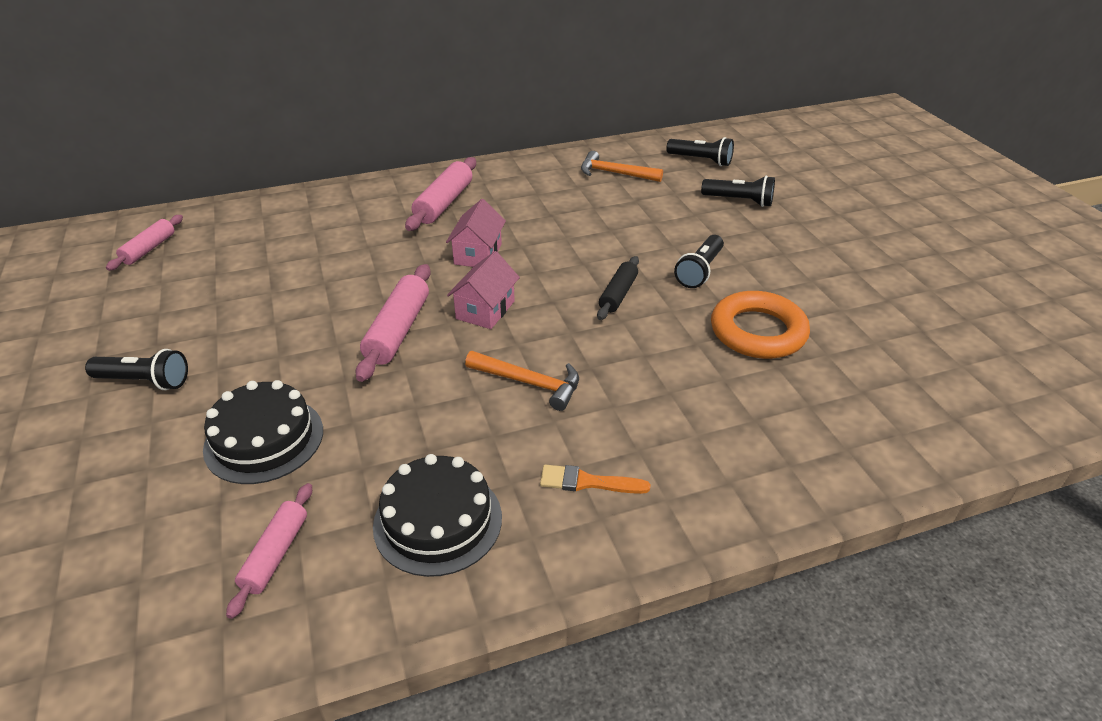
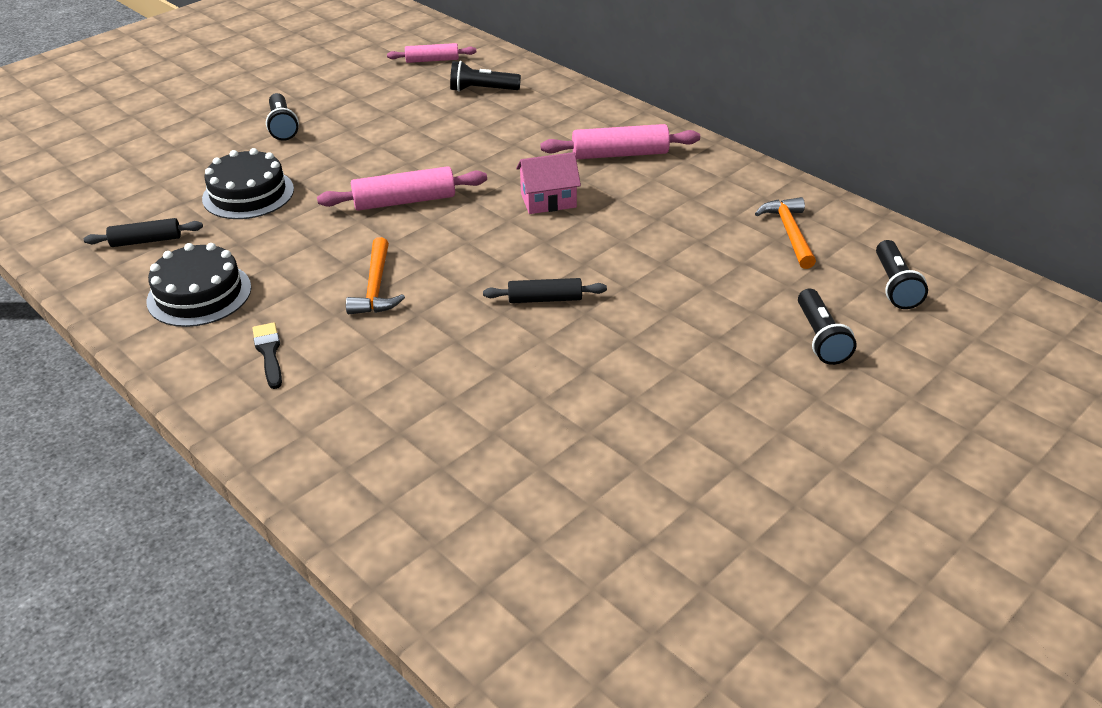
camera: 65 degrees right, 0 degrees up
pink rolling pin [226,483,312,619] -> black rolling pin [84,218,203,247]
pink house [447,251,520,329] -> none
orange brush [540,465,650,494] -> black brush [252,322,282,389]
black flashlight [674,235,724,288] -> black flashlight moved to [450,61,521,92]
orange ring [711,291,810,359] -> none

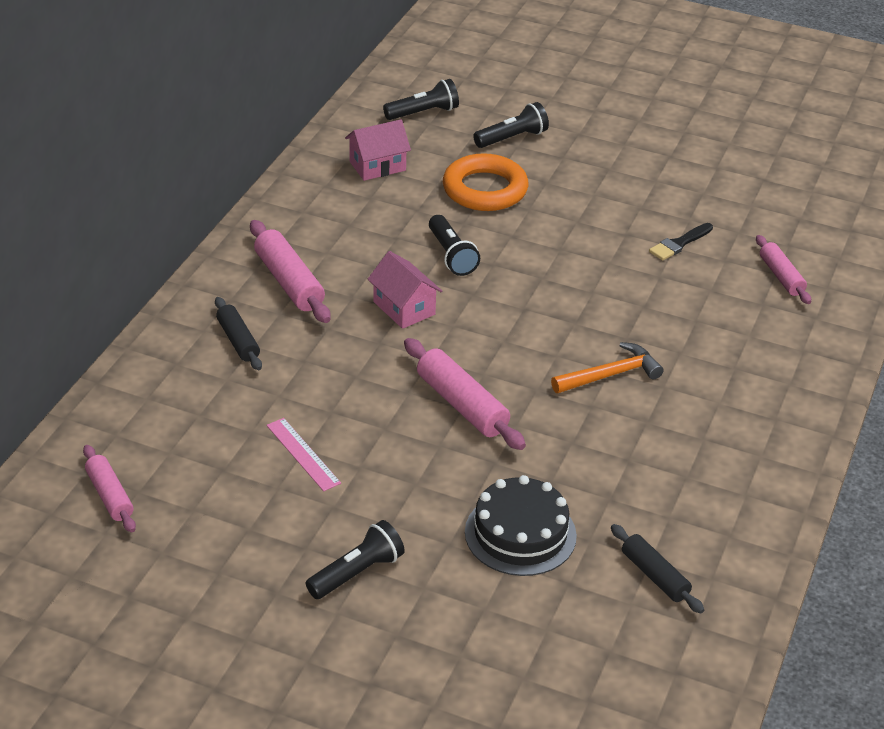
camera: 115 degrees left, 0 degrees up
black cake [147,243,251,327] -> none
black brush [252,322,282,389] -> black brush moved to [649,223,713,261]
black flashlight [450,61,521,92] -> black flashlight moved to [429,215,480,276]
black rolling pin [483,278,607,303] -> black rolling pin moved to [215,297,262,370]
orange hammer [755,197,816,269] -> pink house [345,119,411,181]
none -> pink ruler [267,418,341,491]
none -> orange ring [443,153,528,211]
none -> pink rolling pin [756,235,811,304]

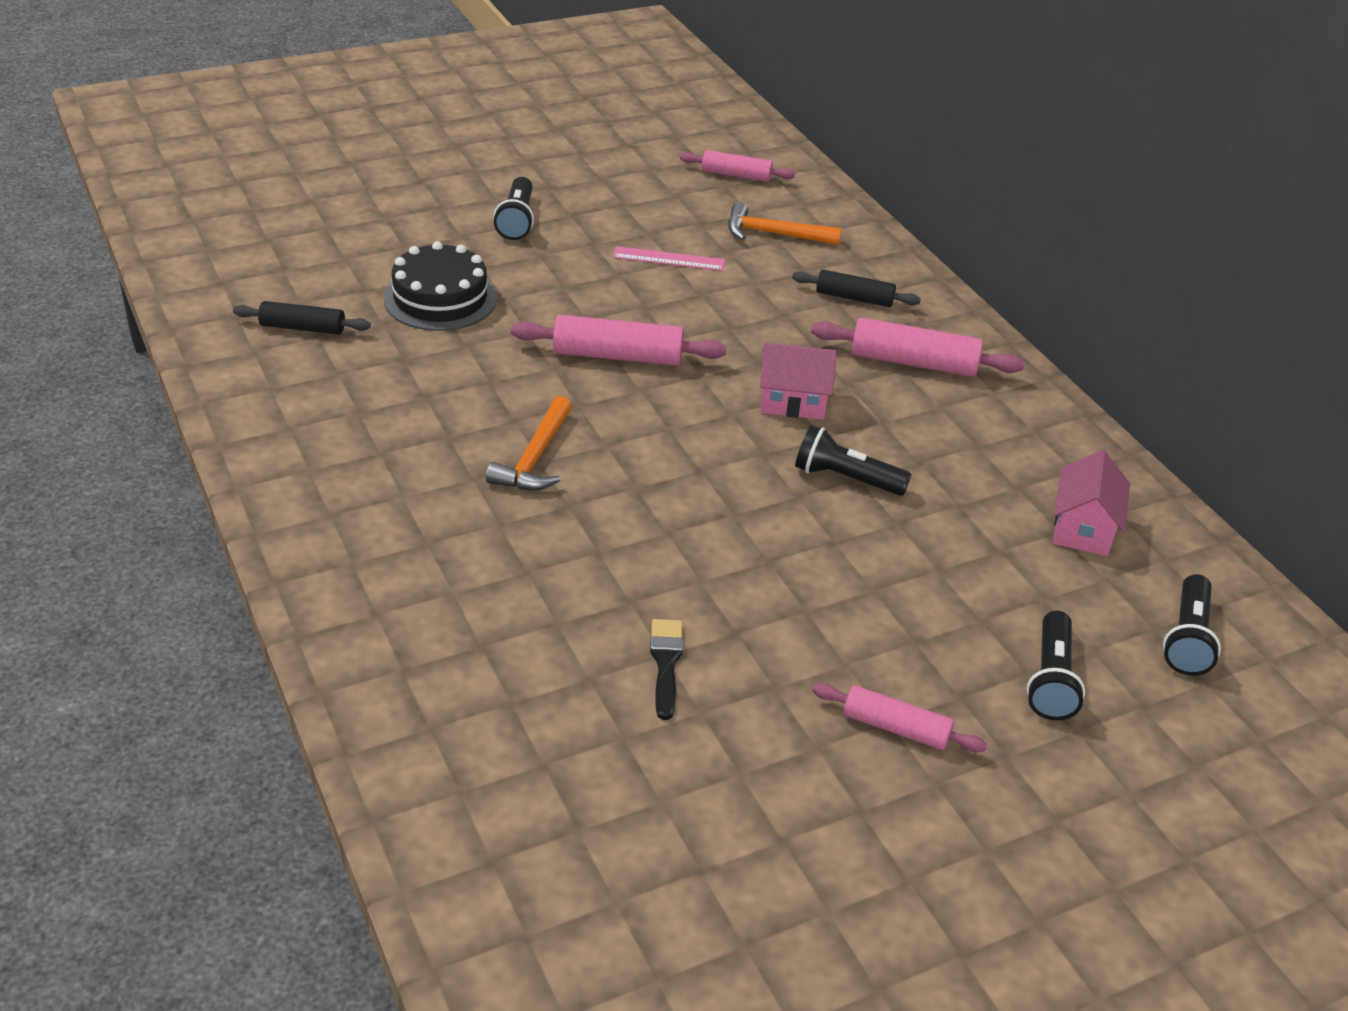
camera: 130 degrees right, 0 degrees up
orange ring [443,153,528,211] -> none
pink rolling pin [756,235,811,304] -> pink rolling pin moved to [812,683,987,752]
none -> orange hammer [728,202,842,245]

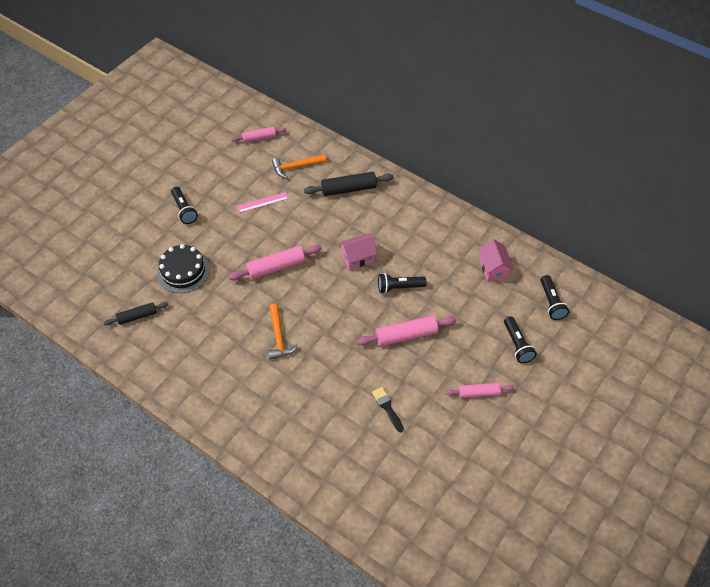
camera: 25 degrees left, 15 degrees up
black rolling pin [792,270,921,307] -> black rolling pin [304,172,394,196], size x1.55
pink rolling pin [811,317,1025,377] -> pink rolling pin moved to [357,316,456,346]

